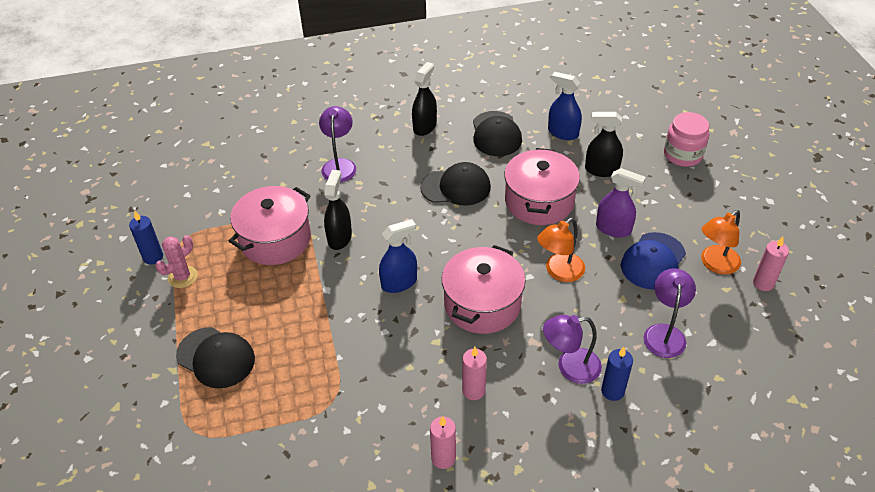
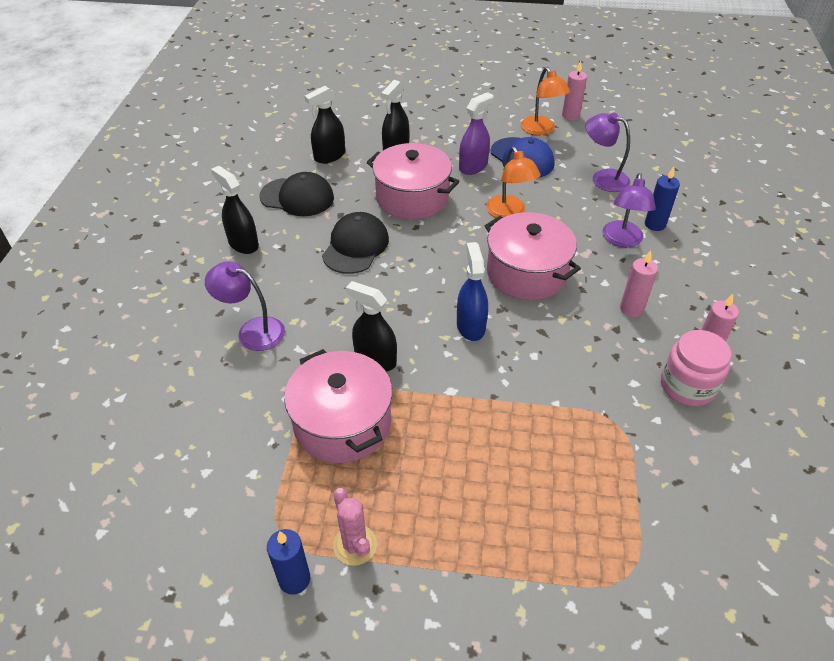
camera: 70 degrees left, 0 degrees up
black cap [176,327,255,388] -> none
blue spray bottle [548,72,582,140] -> black spray bottle [305,86,345,163]
pink jar [664,112,709,167] -> pink jar moved to [661,330,731,406]

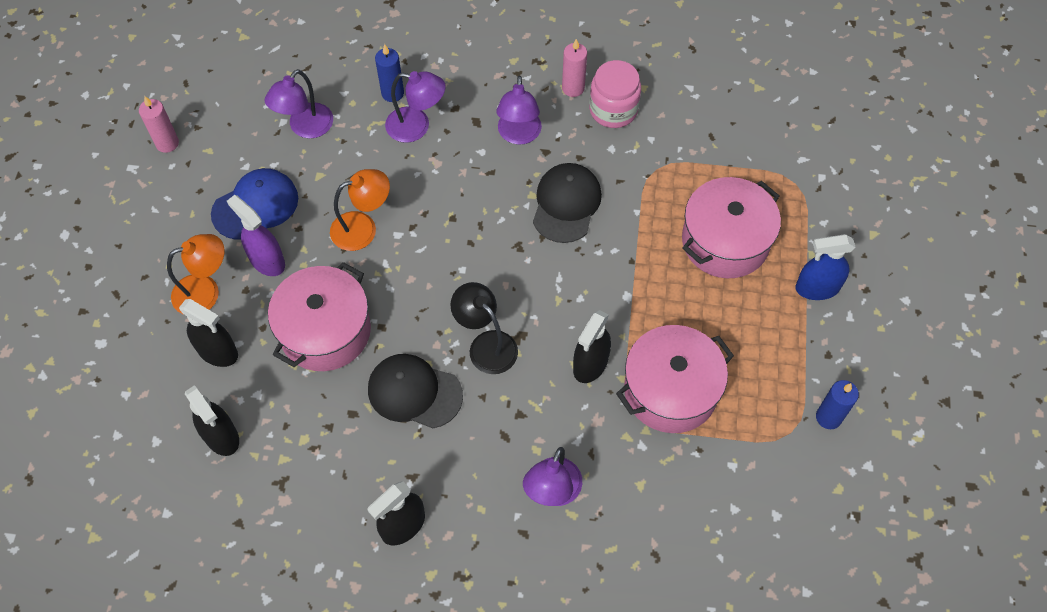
camera: 90 degrees left, 15 degrees up
black cap [260,172,334,216] -> black cap moved to [533,163,602,243]
pink cactus [333,488,377,566] -> none
blue spray bottle [457,242,488,341] -> blue spray bottle moved to [795,234,856,300]
pink pot [485,212,581,300] -> pink pot moved to [682,177,781,278]
orange lamp [521,67,570,135] -> orange lamp moved to [167,234,224,314]
pink candle [620,251,658,317] -> purple lamp [496,76,542,145]
none -> black lamp [450,282,518,374]

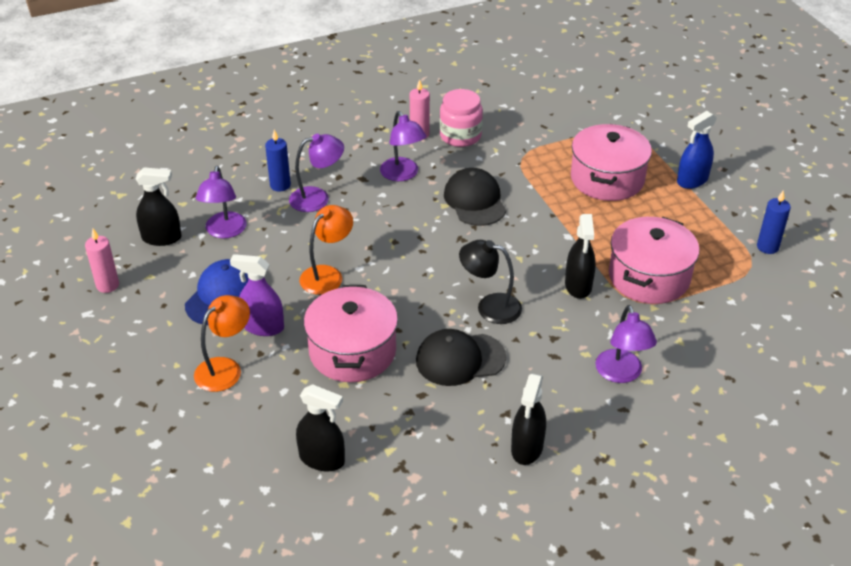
camera: 30 degrees left, 20 degrees down
black spray bottle [179,299,238,367] -> black spray bottle moved to [136,167,181,246]

